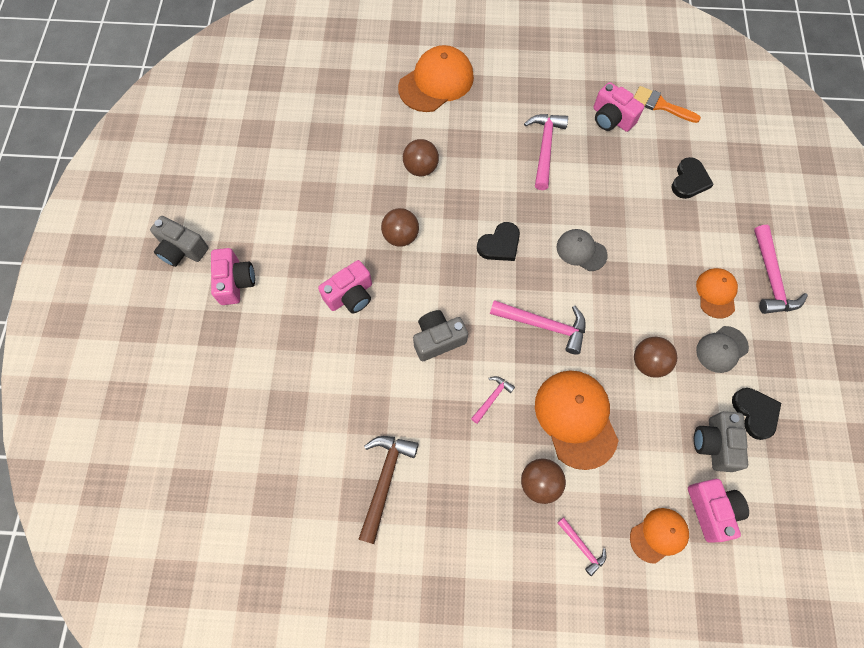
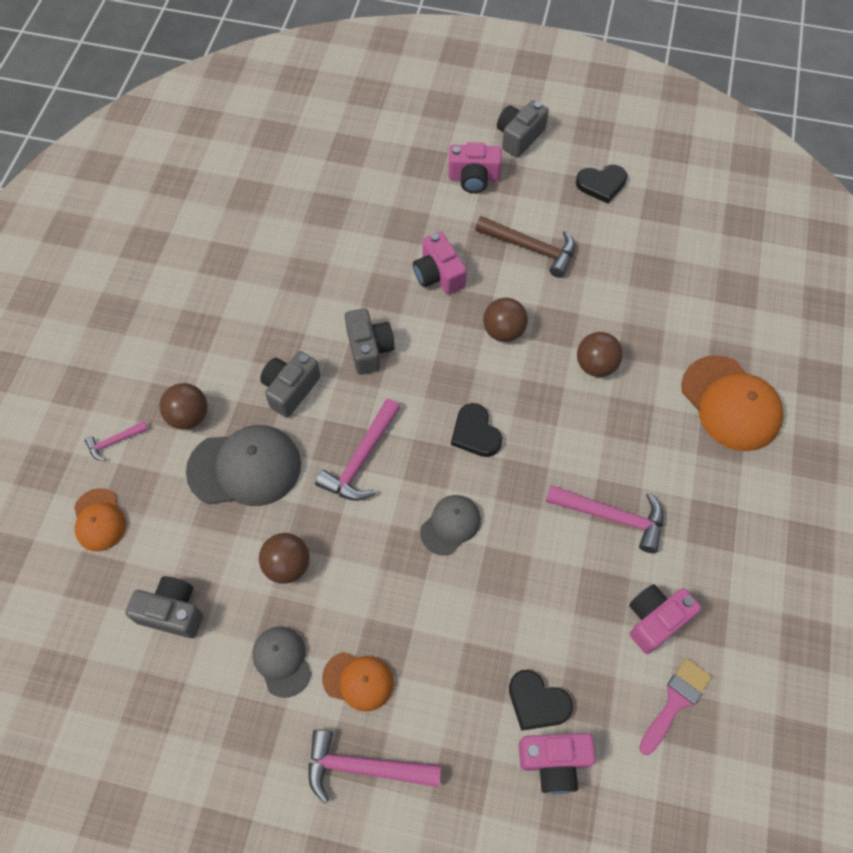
camera: 100 degrees right, 5 degrees down
brown hammer [358,436,419,544] -> brown hammer moved to [475,216,575,278]
pink hammer [471,376,515,424] -> grey camera [260,351,321,418]
orange cap [535,370,619,470] -> grey cap [186,425,301,506]
orange brush [634,86,701,123] -> pink brush [639,658,712,755]
pink camera [688,479,749,543] -> pink camera moved to [519,733,596,794]
black heart [732,388,781,440] -> black heart moved to [576,165,627,204]

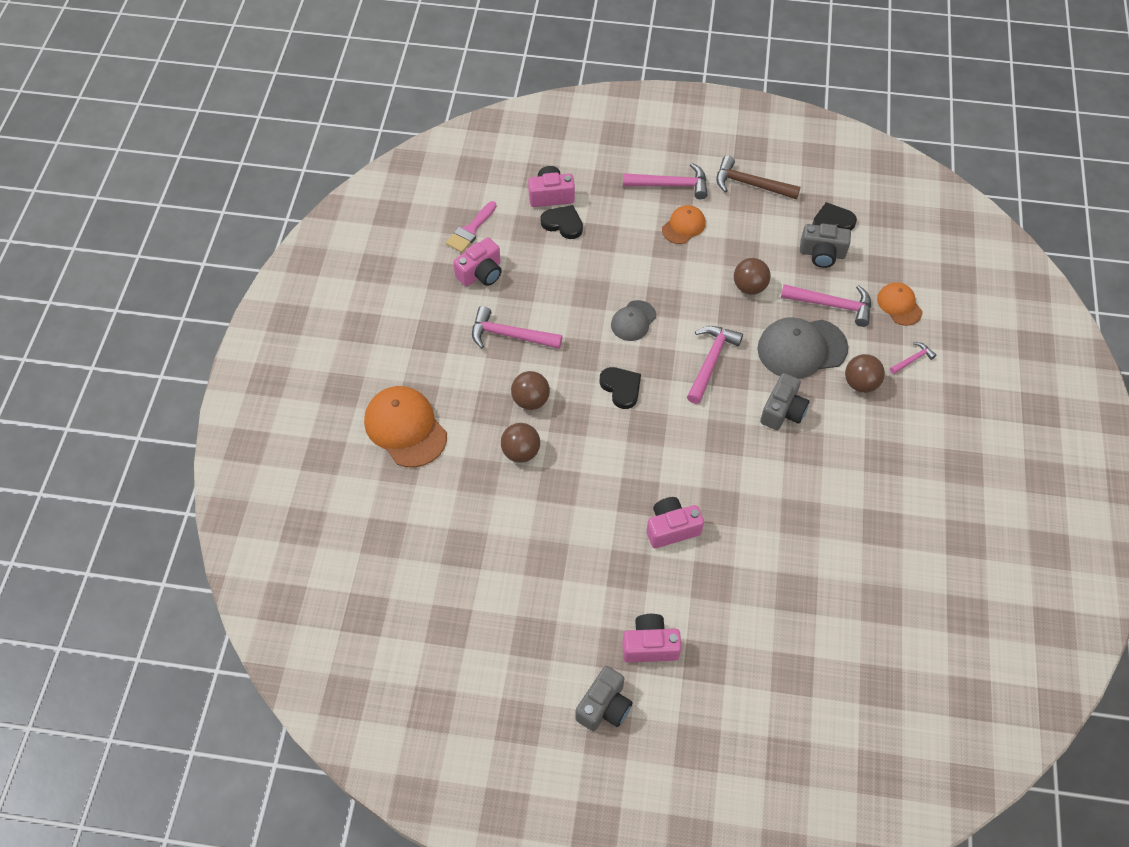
camera: 175 degrees right, 5 degrees down
grey cap [252,626,311,698] -> none
orange cap [322,652,394,712] -> orange cap turned 120 degrees clockwise [662,205,706,244]
grey camera [345,308,395,375] -> none
pink camera [413,231,467,295] -> pink camera turned 75 degrees counterclockwise [647,497,704,548]
brown hammer [475,216,575,278] -> brown hammer moved to [716,156,801,200]
brown ball [483,298,528,342] -> brown ball moved to [511,371,550,410]
black heart [576,165,627,204] -> black heart moved to [813,202,857,231]
none -> pink hammer [781,284,871,327]

